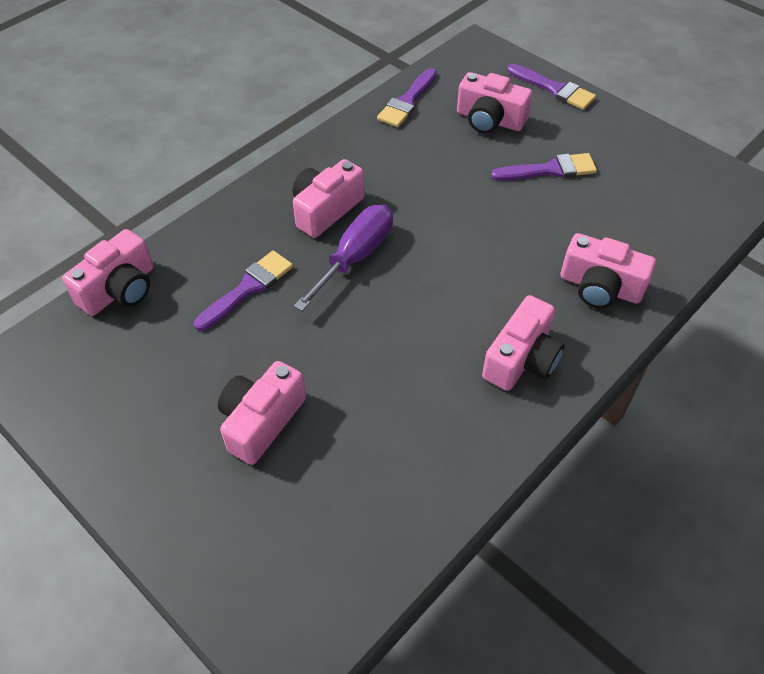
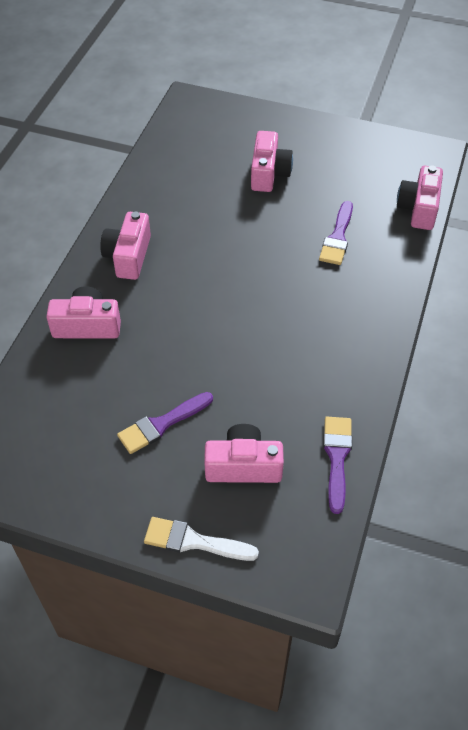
camera: 155 degrees right, 0 degrees up
pink camera [292,159,364,238] -> none
purple screwdriver [294,205,393,311] -> none
purple brush [507,64,596,110] -> white brush [144,517,259,561]

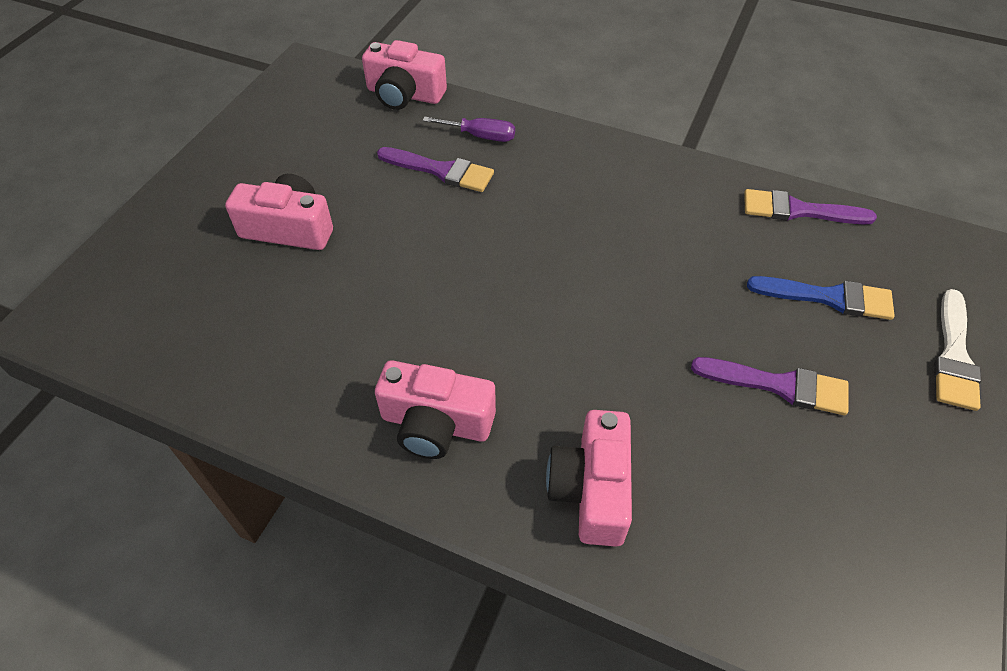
camera: 85 degrees left, 0 degrees up
purple brush [117,392,213,454] -> purple brush turned 45 degrees counterclockwise [691,357,849,415]
pink camera [204,424,284,483] -> blue brush [747,276,895,320]
none -> purple screwdriver [423,117,515,142]

